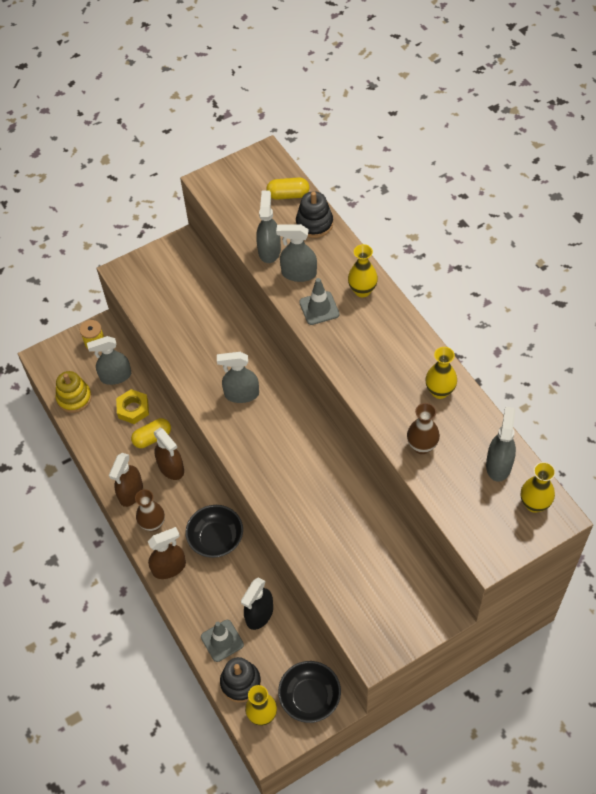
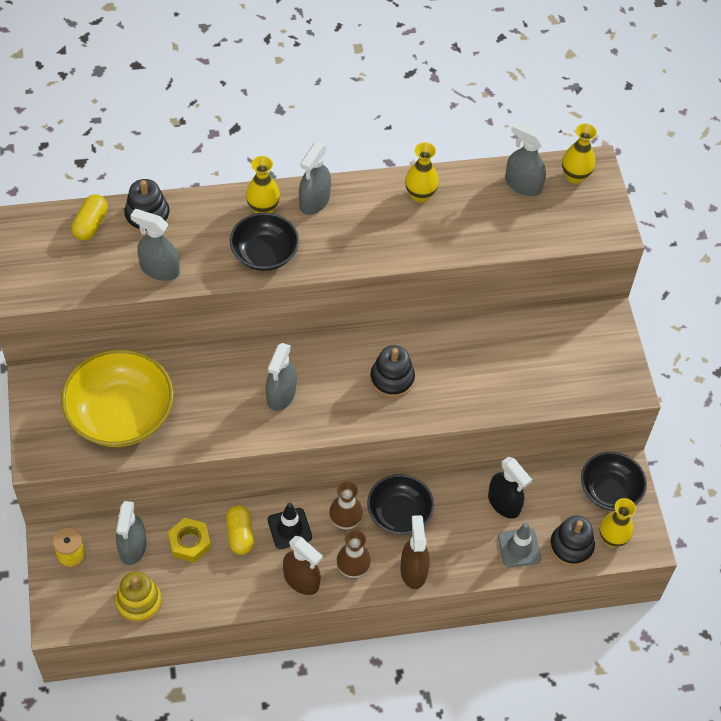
camera: 75 degrees left, 0 degrees up
brown spray bottle [154,428,184,480] -> black traffic cone [268,503,312,549]
grey spray bottle [276,224,317,282] -> grey spray bottle moved to [299,143,331,215]
grey traffic cone [299,278,340,325] -> black bowl [230,212,299,271]
brown vase [407,403,440,454] -> brown vase moved to [329,481,363,531]
none -> yellow bowl [61,349,174,447]
none -> black stacking toy [370,345,415,398]

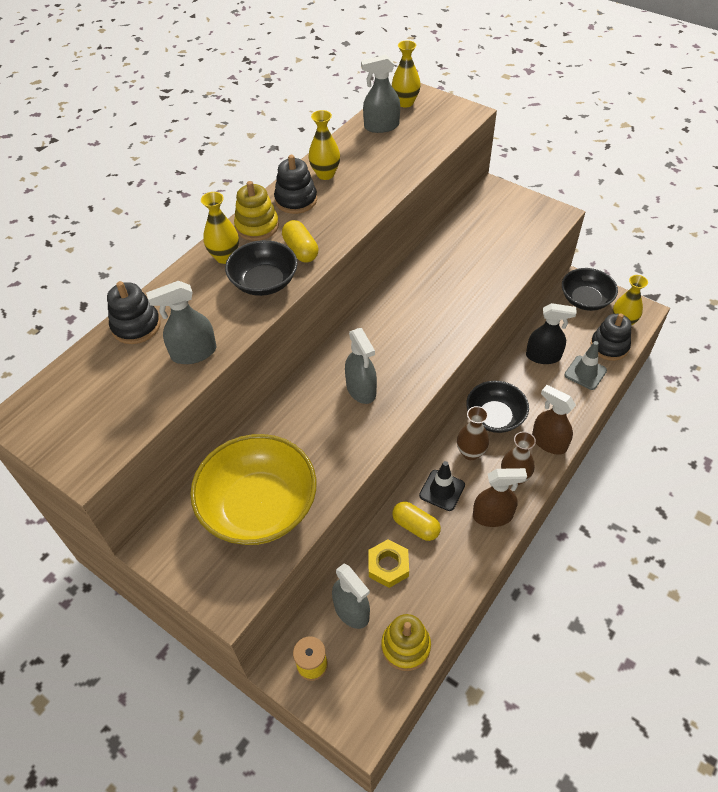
camera: 40 degrees left, 5 degrees down
yellow capsule [71,194,108,241] -> yellow capsule moved to [282,220,318,263]
grey spray bottle [299,143,331,215] -> yellow stacking toy [234,181,279,241]
black stacking toy [370,345,415,398] -> black stacking toy moved to [274,155,317,214]

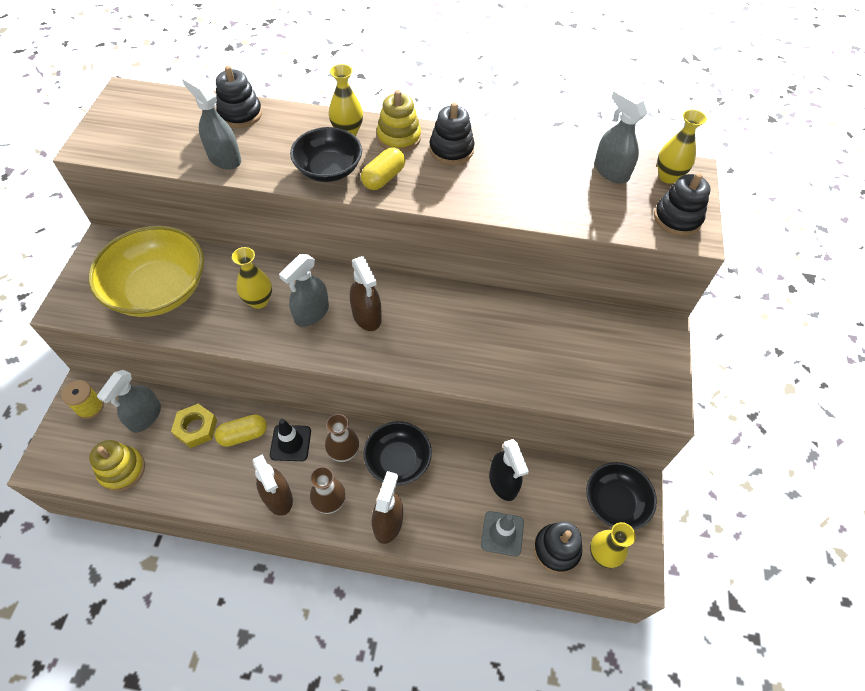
camera: 60 degrees right, 5 degrees up
yellow vase [308,110,340,180] -> yellow vase moved to [232,247,272,309]
yellow capsule [392,501,441,541] -> yellow capsule turned 60 degrees clockwise [215,414,267,447]
none -> brown spray bottle [350,256,382,331]
none -> black stacking toy [654,173,711,236]

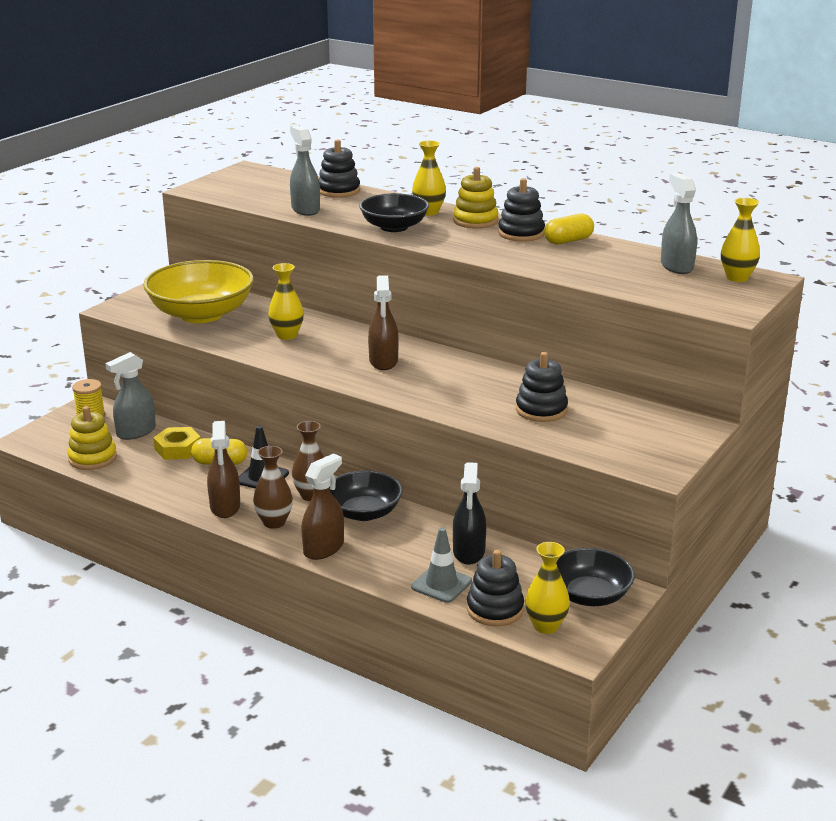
camera: 25 degrees right, 30 degrees down
grey spray bottle [279,254,329,327] -> none
yellow capsule [361,148,405,190] -> yellow capsule moved to [544,214,594,245]
black stacking toy [654,173,711,236] -> black stacking toy moved to [516,352,568,422]

